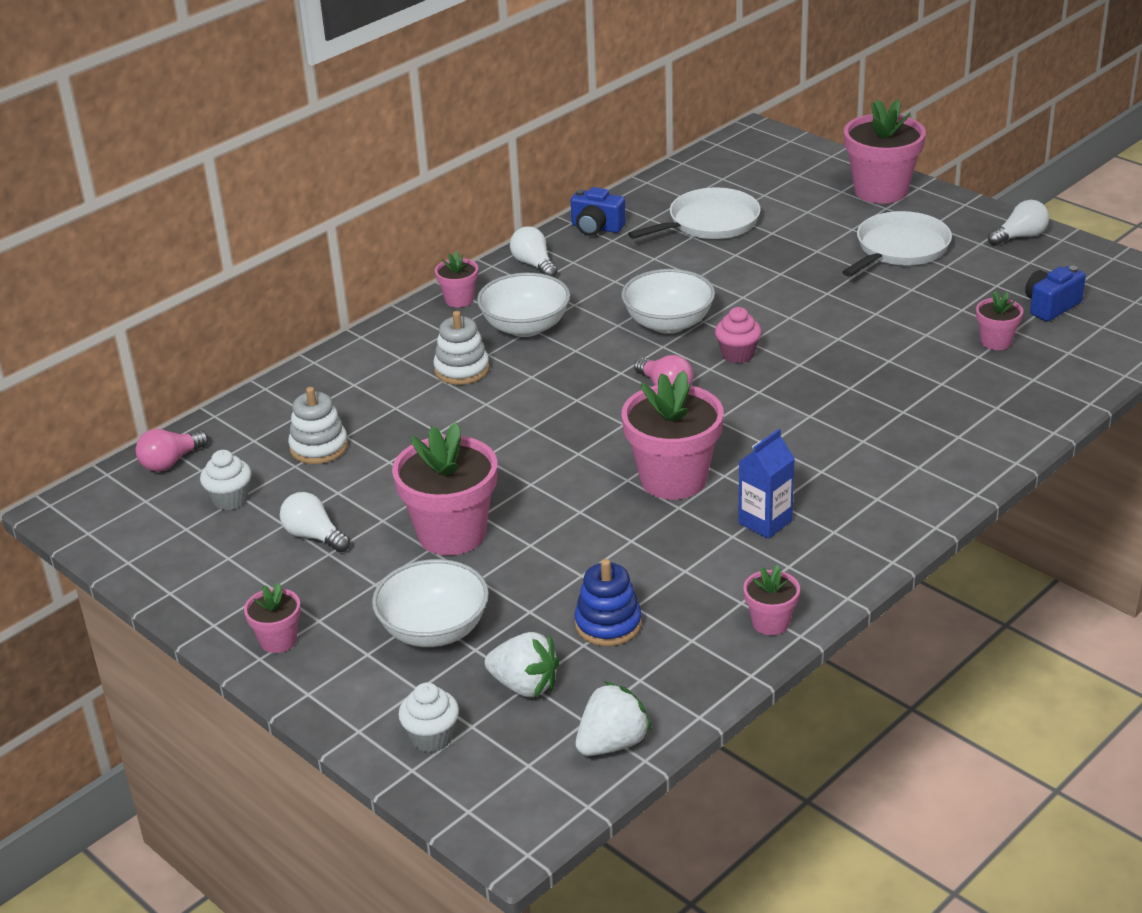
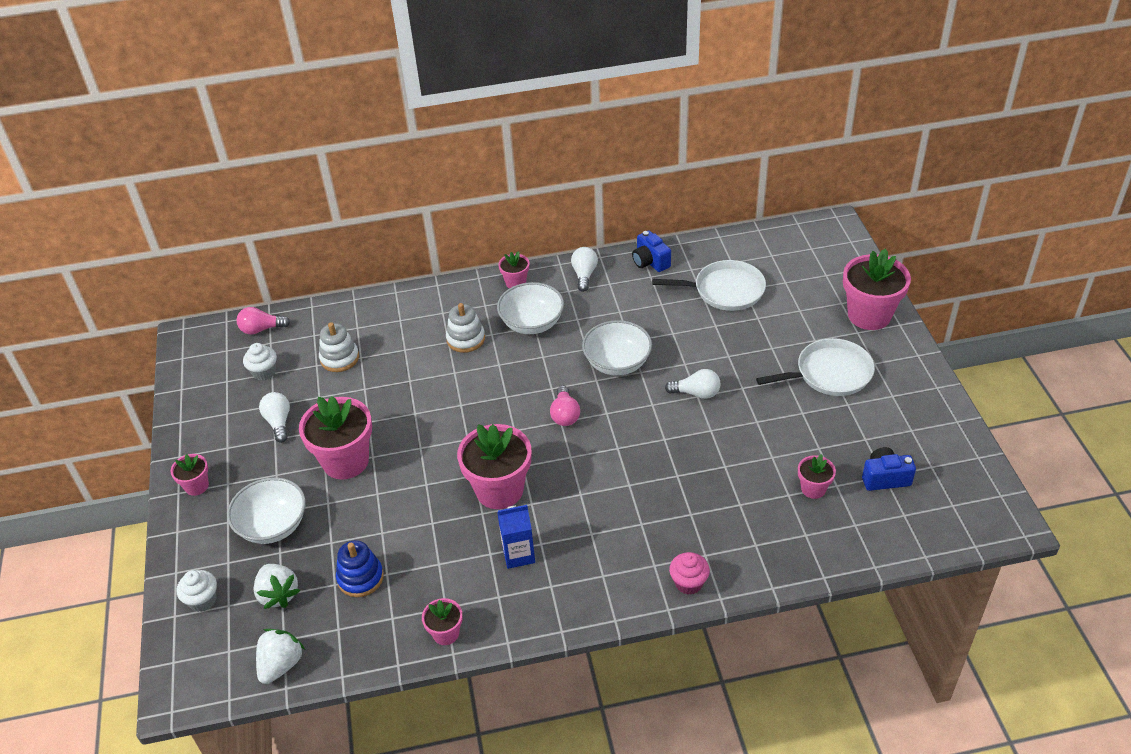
camera: 35 degrees right, 10 degrees up
white strawberry [576,681,652,756] -> white strawberry turned 60 degrees counterclockwise [256,629,305,684]
pink cupcake [715,307,762,363] -> pink cupcake moved to [669,552,710,595]
white light bulb [988,200,1049,246] -> white light bulb moved to [665,369,721,399]

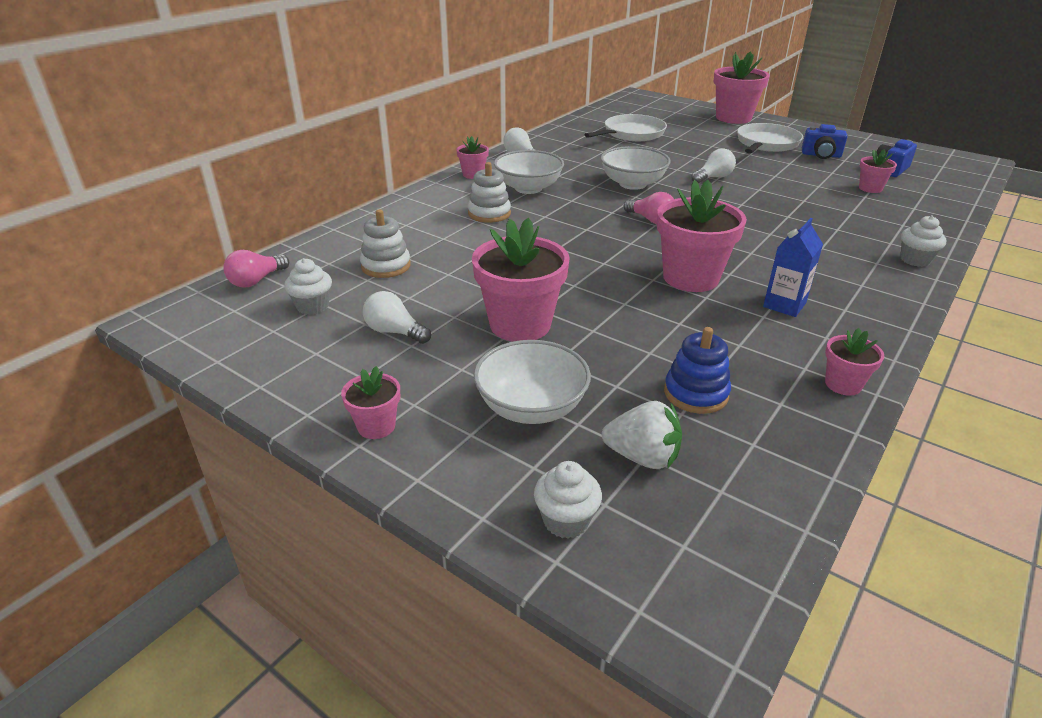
camera: 45 degrees left, 10 degrees down
white strawberry [256,629,305,684] -> none
blue camera [632,231,671,272] -> blue camera moved to [802,124,847,159]
pink cupcake [669,552,710,595] -> white cupcake [901,215,947,267]

